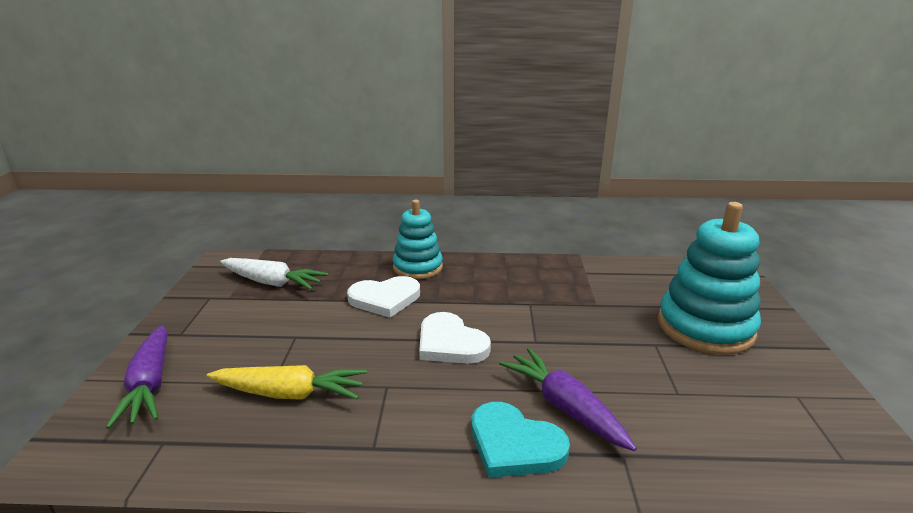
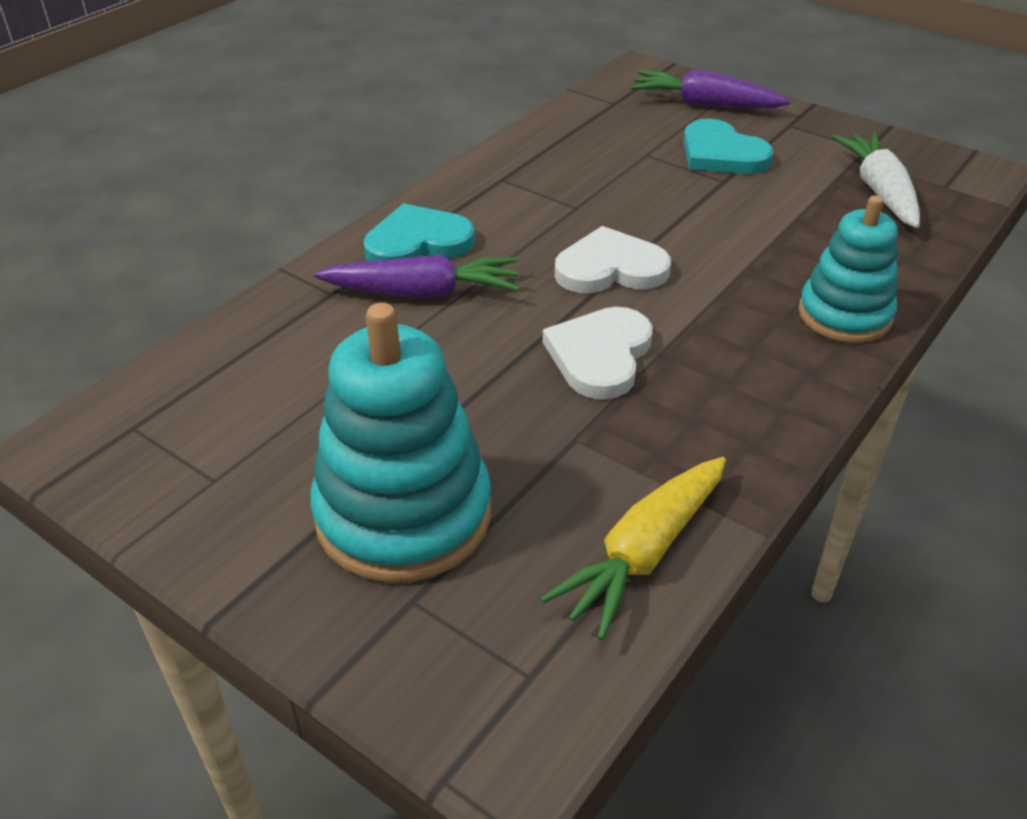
camera: 125 degrees right, 15 degrees up
yellow carrot [206,365,367,400] -> yellow carrot moved to [540,457,726,640]
white carrot [220,258,328,290] -> white carrot turned 120 degrees clockwise [832,133,920,228]
white heart [347,276,420,318] -> white heart moved to [543,307,653,400]
none -> turquoise heart [684,119,774,174]

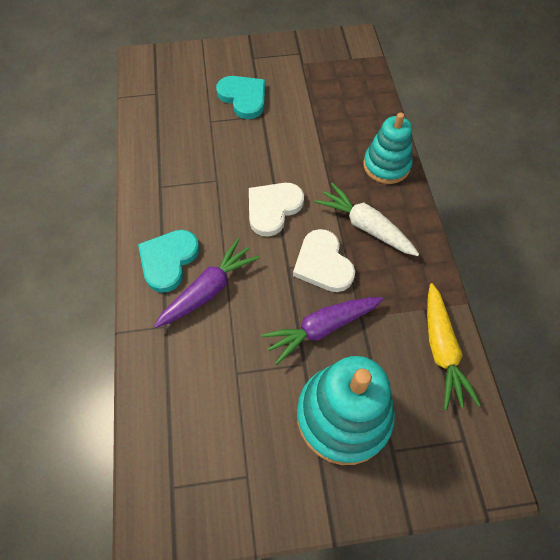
camera: 45 degrees left, 20 degrees up
purple carrot [630,70,790,108] -> purple carrot moved to [261,297,383,365]
turquoise heart [684,119,774,174] -> turquoise heart turned 135 degrees counterclockwise [216,76,265,119]
white carrot [832,133,920,228] -> white carrot moved to [315,183,419,256]

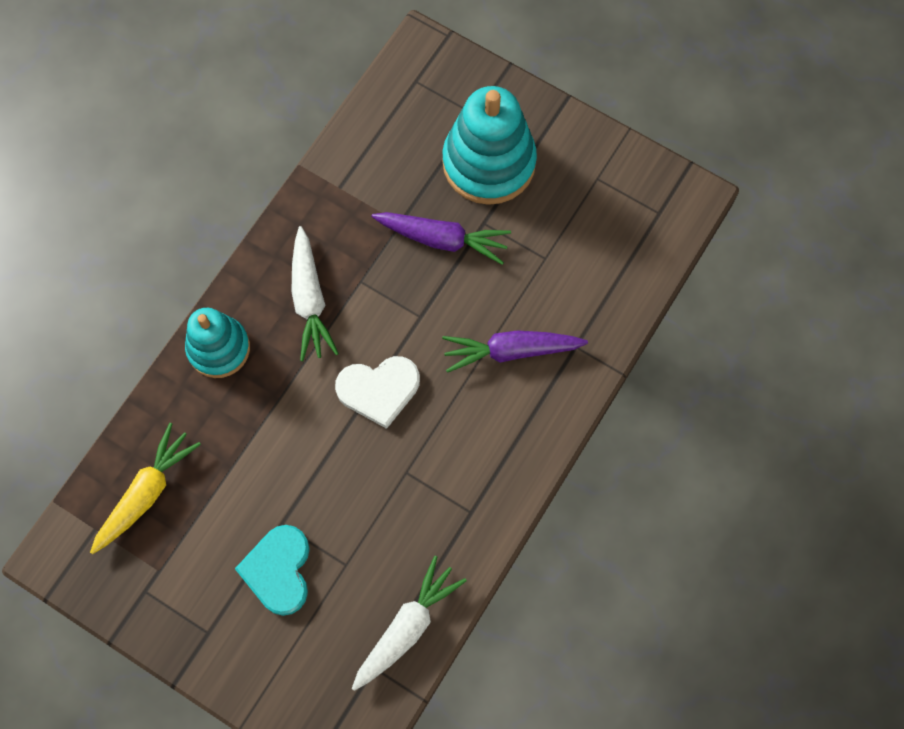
camera: 140 degrees left, 10 degrees up
turquoise heart [138,230,200,293] -> none
white heart [293,229,355,292] -> none
yellow carrot [427,283,481,410] -> yellow carrot moved to [90,423,201,554]
none -> white carrot [352,556,467,691]

